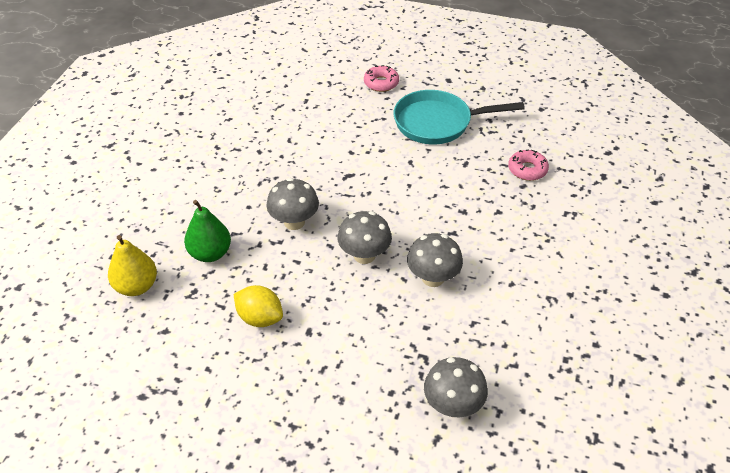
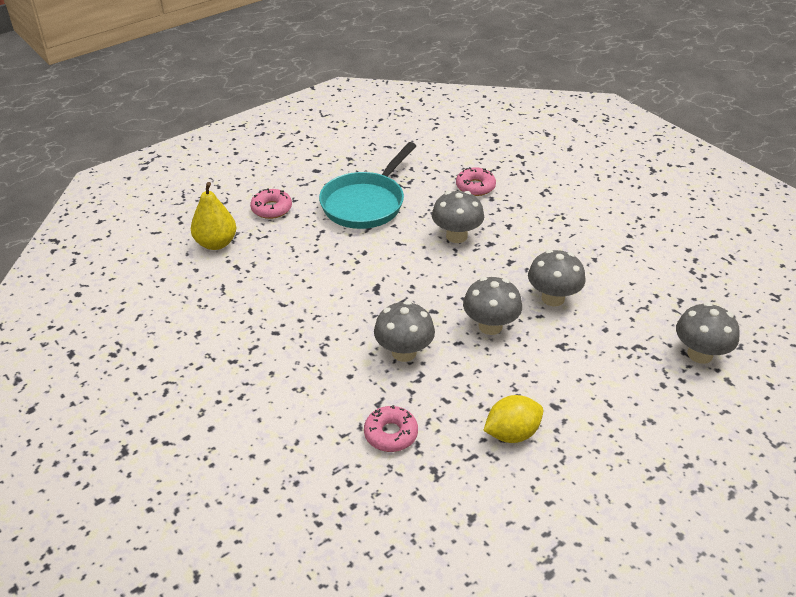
camera: 55 degrees left, 5 degrees down
yellow pear [108,235,157,296] -> yellow pear moved to [191,182,236,250]
green pear [184,200,231,262] -> pink donut [364,405,418,452]
none -> grey mushroom [432,191,484,243]

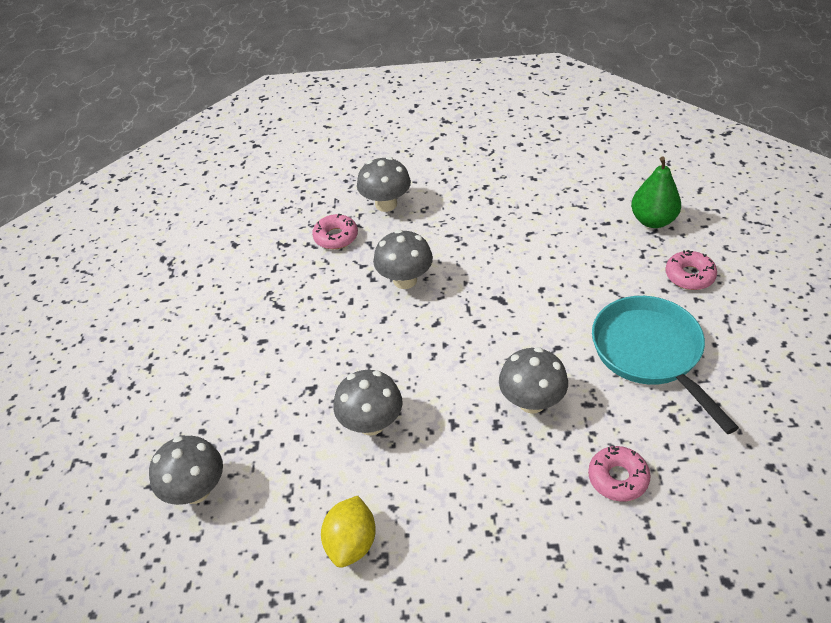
camera: 130 degrees right, 5 degrees up
yellow pear [191,182,236,250] -> green pear [631,156,681,228]
grey mushroom [463,277,522,335] -> grey mushroom moved to [357,157,411,212]
yellow lemon [483,395,543,443] -> yellow lemon moved to [321,496,376,568]

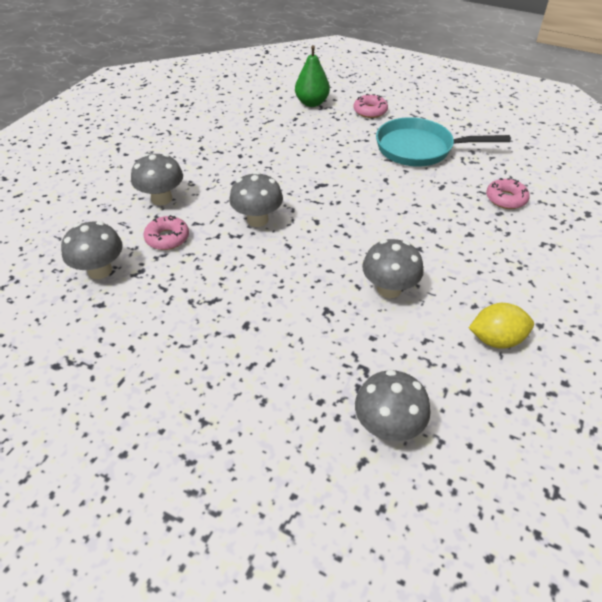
camera: 65 degrees left, 0 degrees up
yellow lemon [321,496,376,568] -> yellow lemon turned 45 degrees counterclockwise [469,303,534,349]
grey mushroom [499,347,568,414] -> grey mushroom moved to [61,221,123,279]

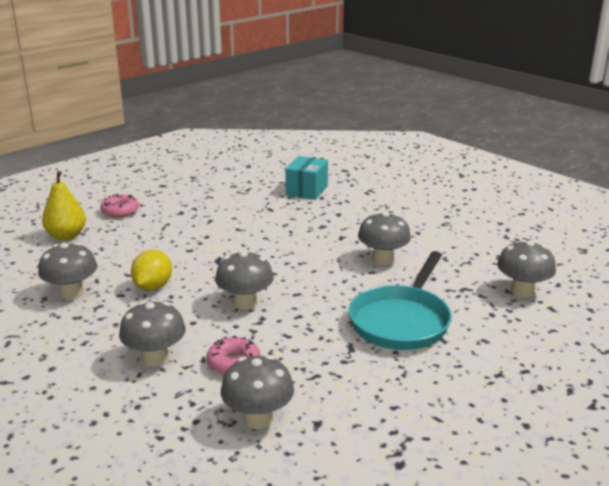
camera: 70 degrees left, 20 degrees down
green pear [295,45,330,107] -> yellow pear [42,171,86,240]
turquoise pan [376,117,511,167] -> turquoise pan moved to [349,251,452,350]
yellow lemon [469,303,534,349] -> yellow lemon moved to [131,250,172,291]
pink donut [486,178,530,209] -> turquoise box [285,156,328,200]
none -> grey mushroom [38,242,97,300]

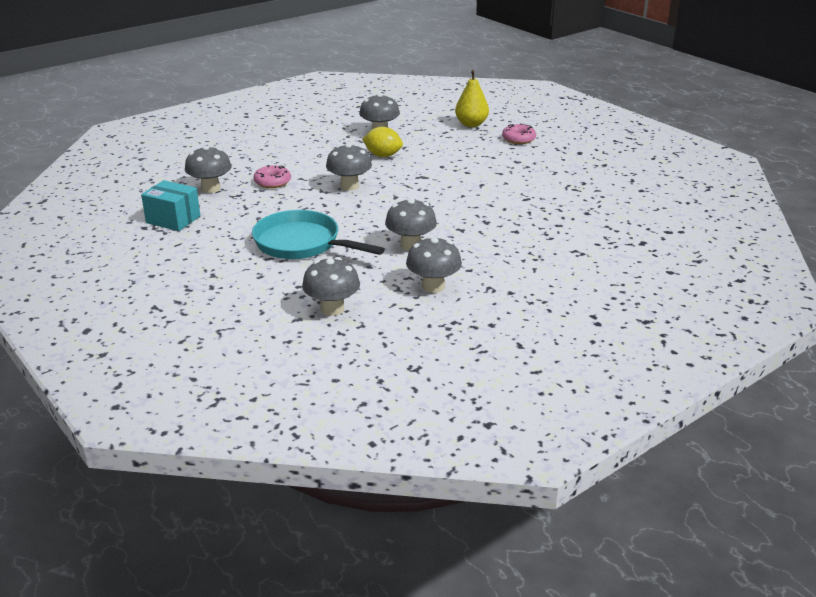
camera: 95 degrees right, 5 degrees up
grey mushroom [119,301,186,367] -> grey mushroom moved to [406,236,462,293]
turquoise box [285,156,328,200] -> turquoise box moved to [141,180,200,231]

